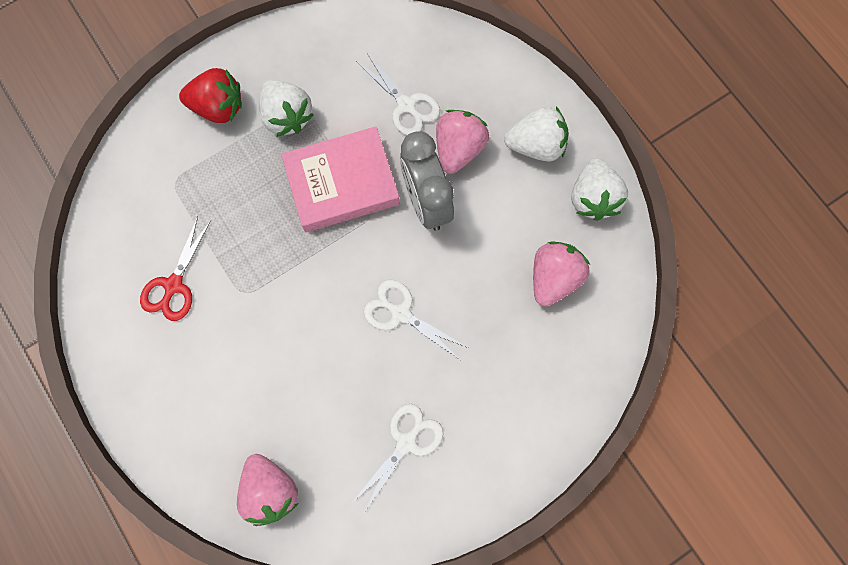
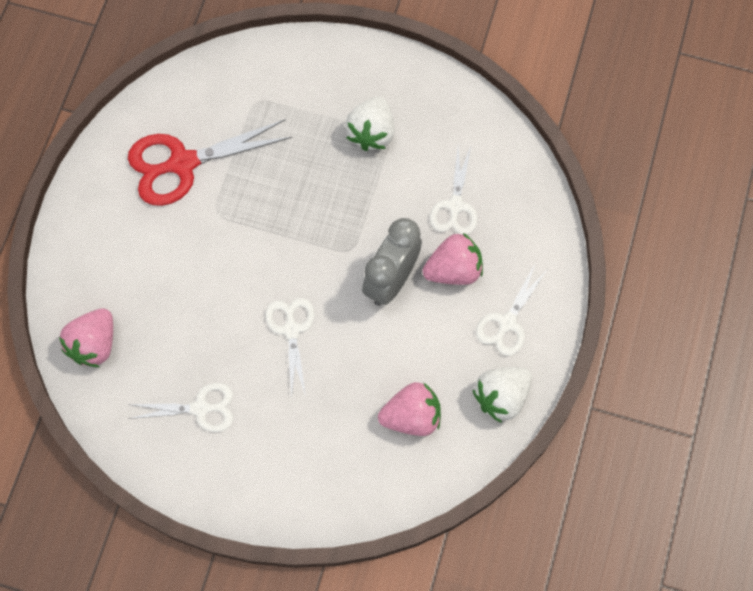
camera: 50 degrees right, 5 degrees down
red scissors [140,216,211,321] -> red scissors [128,119,293,206], size x1.66
red strawberry [179,68,242,123] -> none
pink book [281,126,400,232] -> none
white strawberry [504,106,569,162] -> white scissors [476,264,547,356]

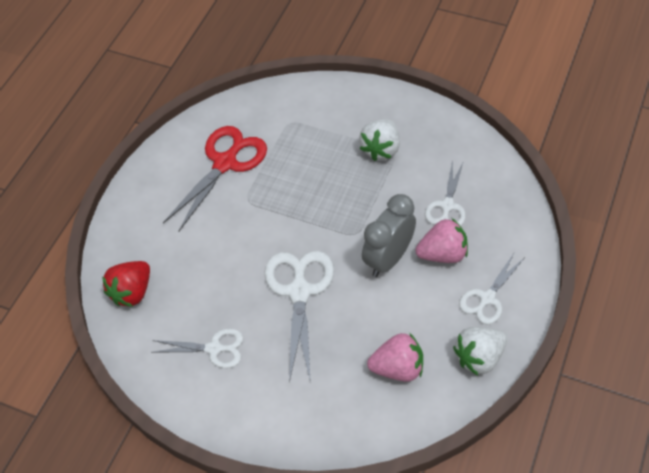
camera: 10 degrees right, 15 degrees down
pink strawberry [59,308,113,367] -> red strawberry [102,261,150,307]
red scissors [128,119,293,206] -> red scissors turned 135 degrees clockwise [163,126,267,232]
white scissors [265,298,315,397] -> white scissors [264,251,334,383], size x1.66

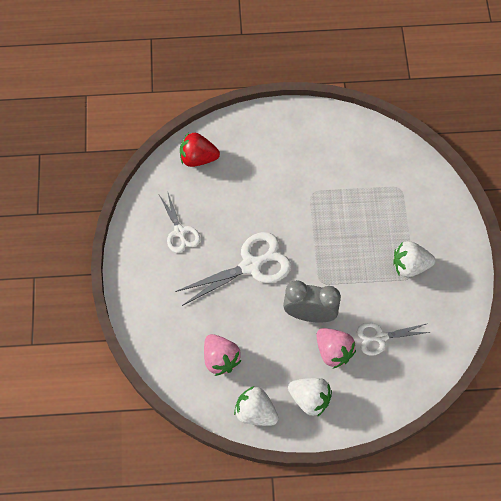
camera: 60 degrees right, 10 degrees up
red scissors [163,126,267,232] -> none
white scissors [459,253,525,325] -> white strawberry [288,378,332,417]

